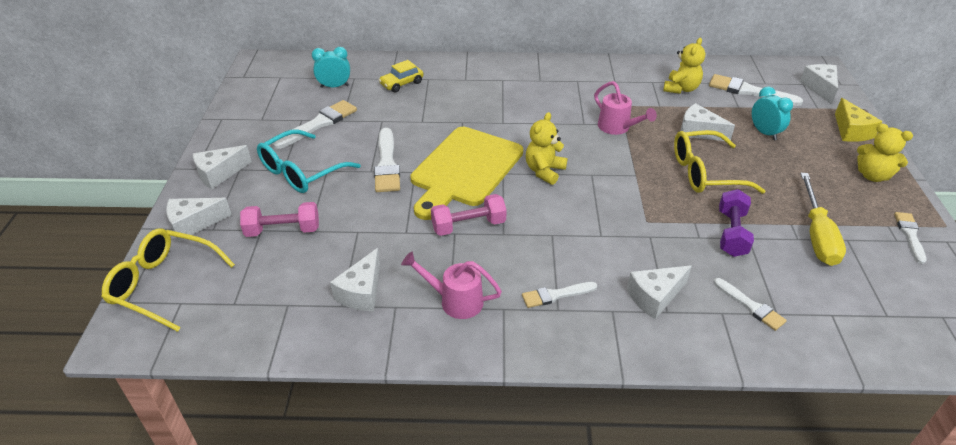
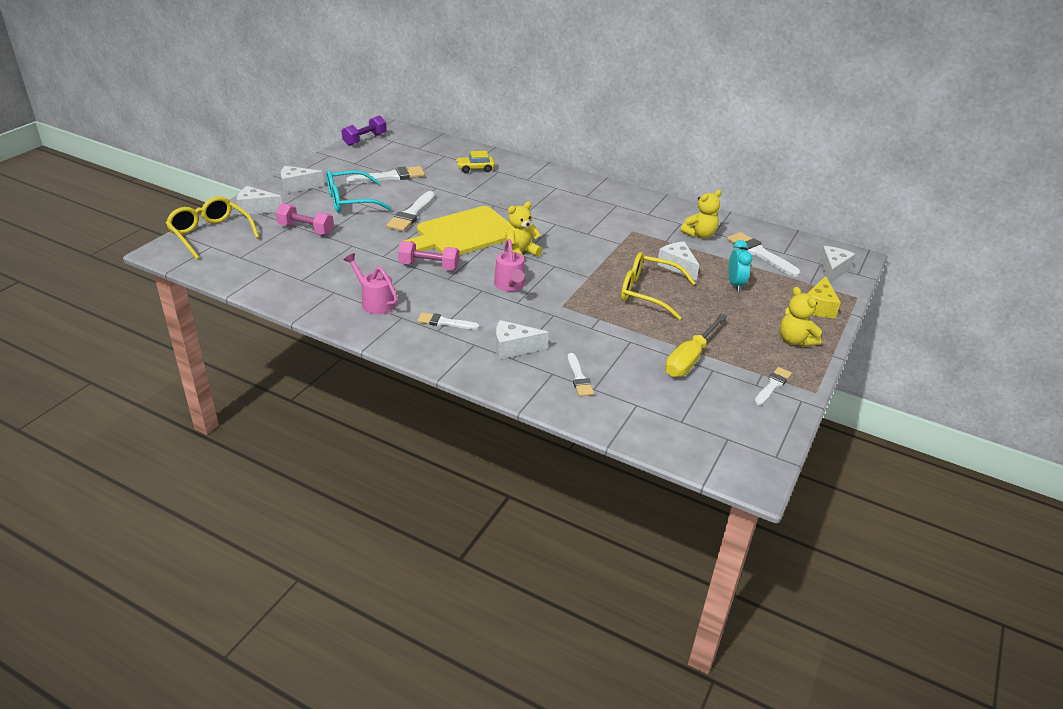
camera: 25 degrees right, 5 degrees down
turquoise clock [312,47,350,88] -> none
white cheese [330,248,380,311] -> none
pink watering can [594,81,657,135] -> pink watering can moved to [494,239,525,291]
purple dumbbell [719,189,754,257] -> purple dumbbell moved to [342,115,387,146]

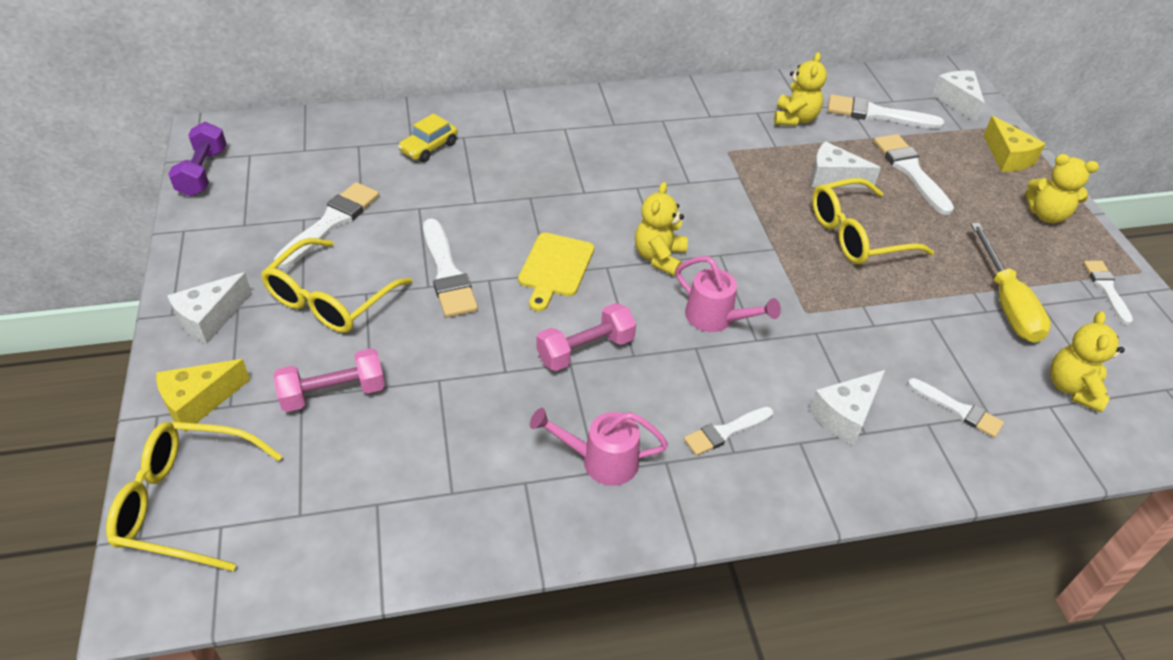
camera: 40 degrees left, 10 degrees up
white cheese [237,186,282,215] -> yellow cheese [156,359,250,432]
turquoise glasses [326,170,392,213] -> yellow glasses [261,238,412,333]
yellow cutting board [399,206,511,255] -> yellow cutting board [518,233,594,311], size x0.55
turquoise clock [728,240,752,292] -> white brush [874,134,954,215]
none -> yellow teddy bear [1050,311,1125,412]

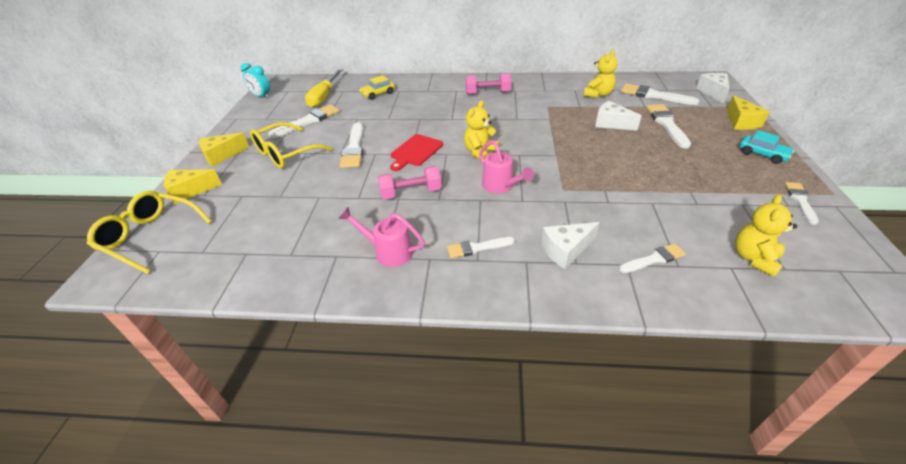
camera: 20 degrees right, 5 degrees down
white cheese [167,272,252,344] -> yellow cheese [199,133,249,166]
purple dumbbell [168,122,226,196] -> turquoise clock [241,63,270,98]
pink dumbbell [274,348,385,412] -> pink dumbbell moved to [466,73,511,94]
yellow cutting board [518,233,594,311] -> red cutting board [390,134,443,171]
yellow glasses [812,178,934,264] -> none
white brush [907,378,1004,438] -> white brush turned 75 degrees counterclockwise [619,243,686,273]
yellow screwdriver [971,223,1051,343] -> yellow screwdriver moved to [305,69,343,108]
yellow teddy bear [1025,154,1099,223] -> turquoise car [739,130,795,164]

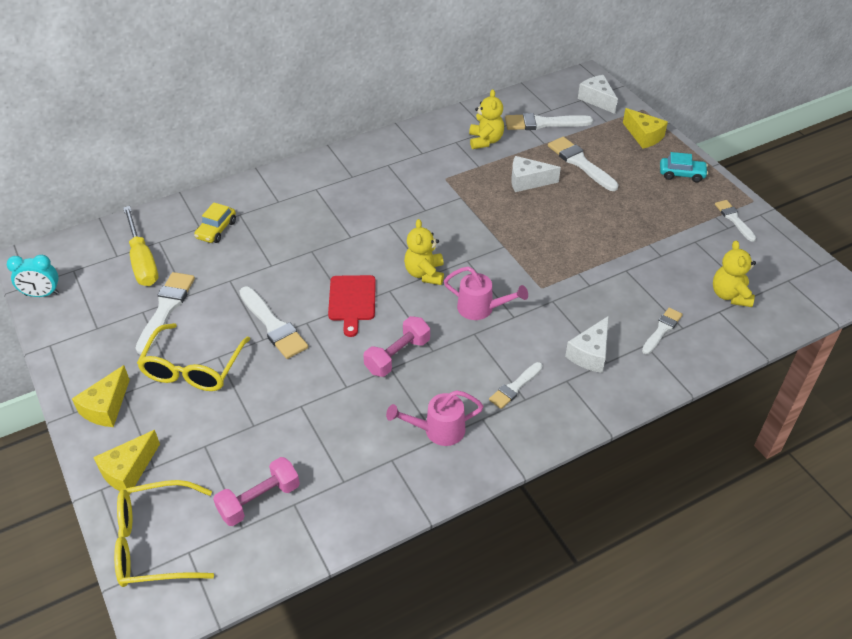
camera: 35 degrees left, 5 degrees up
pink dumbbell [466,73,511,94] -> pink dumbbell moved to [213,457,300,526]

